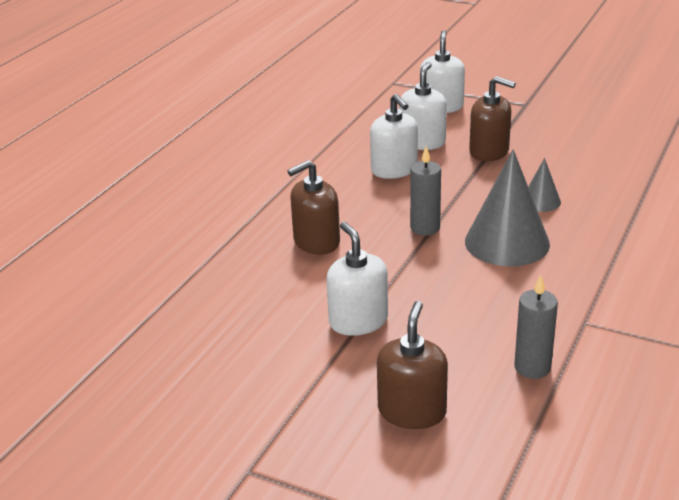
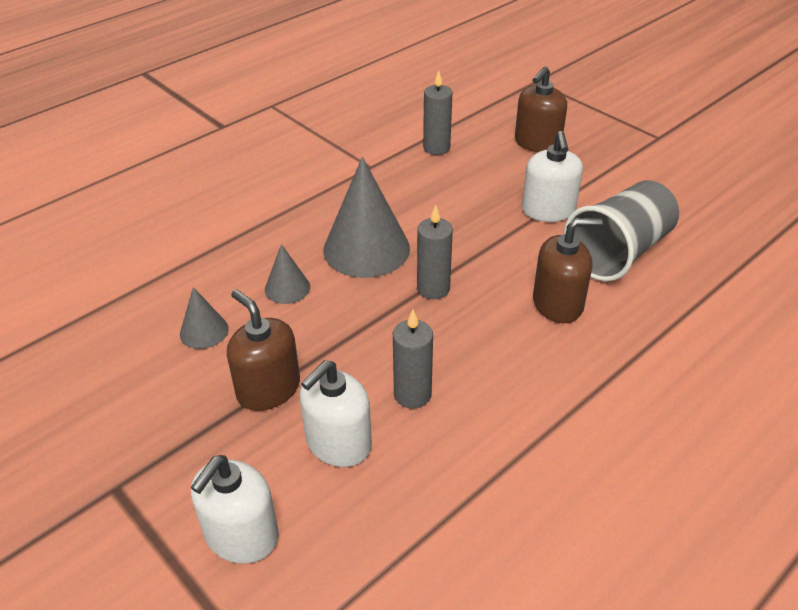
camera: 160 degrees left, 10 degrees up
white soap dispenser [370,94,418,179] -> grey candle [393,310,433,408]
none -> grey cone [180,287,228,349]
none -> grey cup [564,180,679,282]

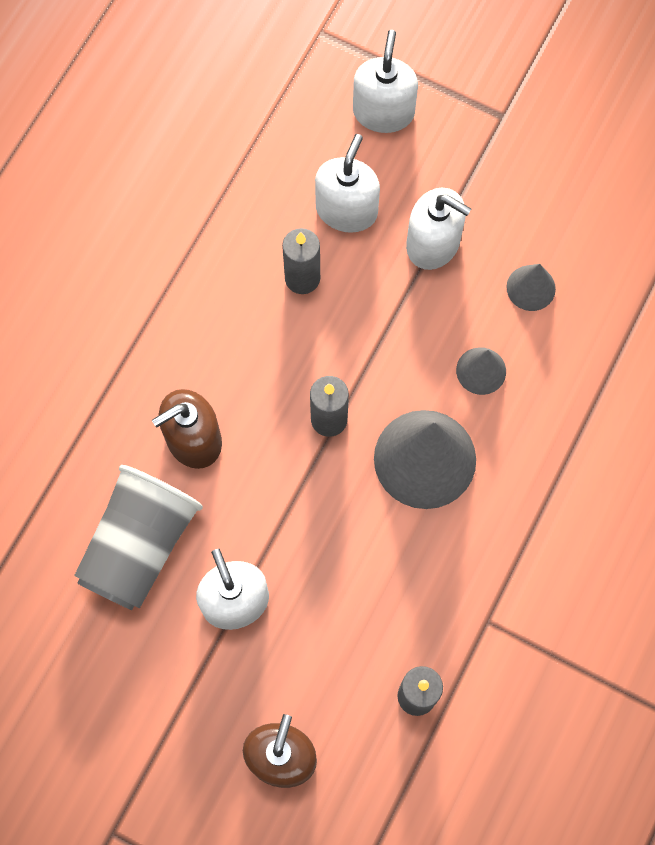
camera: 160 degrees right, 30 degrees up
brown soap dispenser [227,289,300,411] -> white soap dispenser [406,188,471,270]

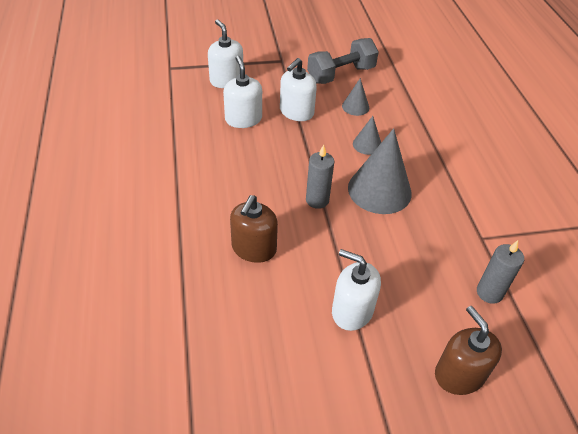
camera: 40 degrees left, 25 degrees down
grey cup [74,465,203,611] -> none
grey candle [282,228,320,294] -> none
white soap dispenser [406,188,471,270] -> white soap dispenser turned 135 degrees clockwise [280,58,317,121]
none -> grey dumbbell [307,38,379,84]

